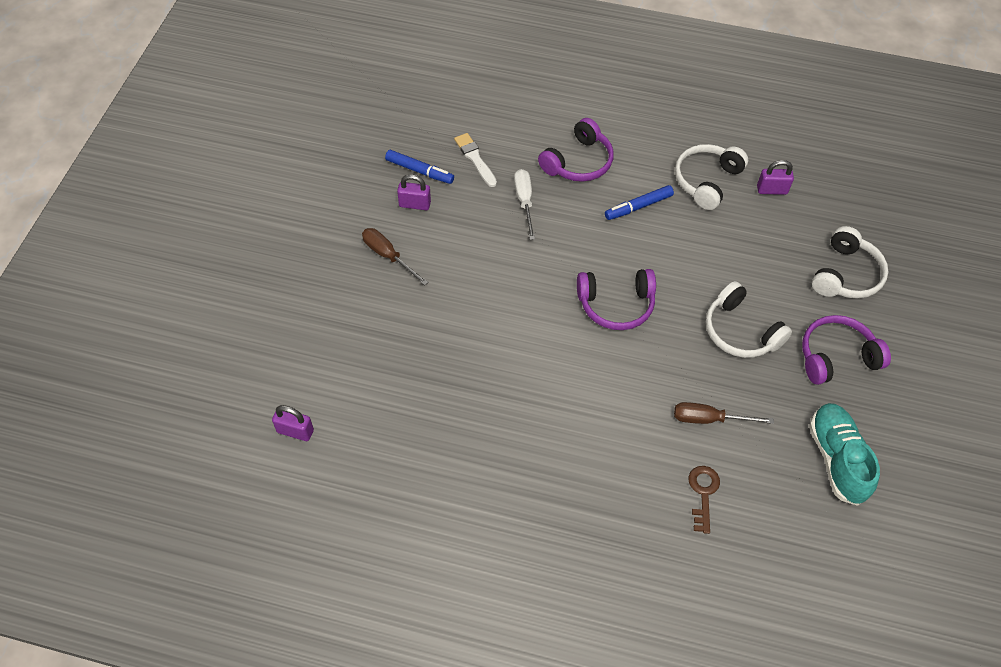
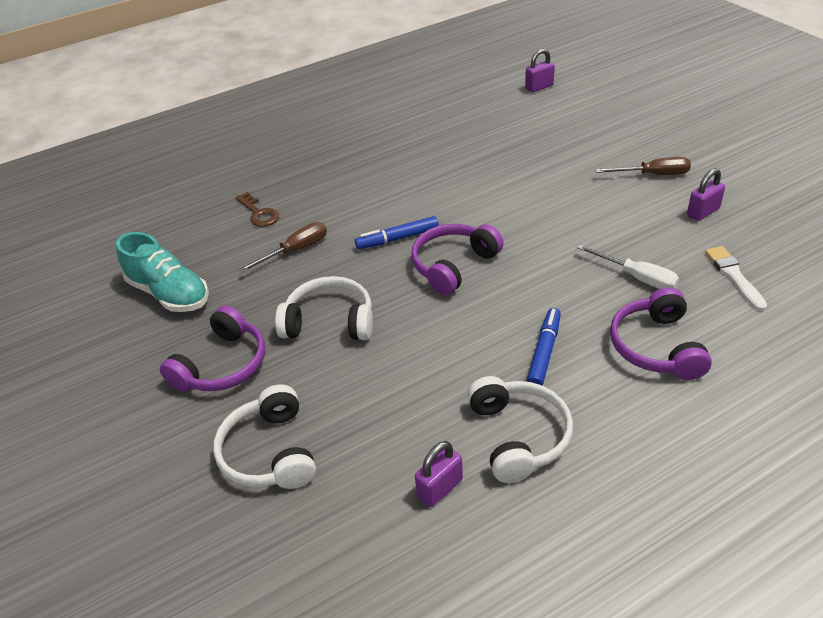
camera: 140 degrees right, 15 degrees down
blue marker [385,150,454,184] -> blue marker moved to [355,216,439,249]
white brush [454,133,497,187] -> white brush turned 120 degrees counterclockwise [705,246,767,311]

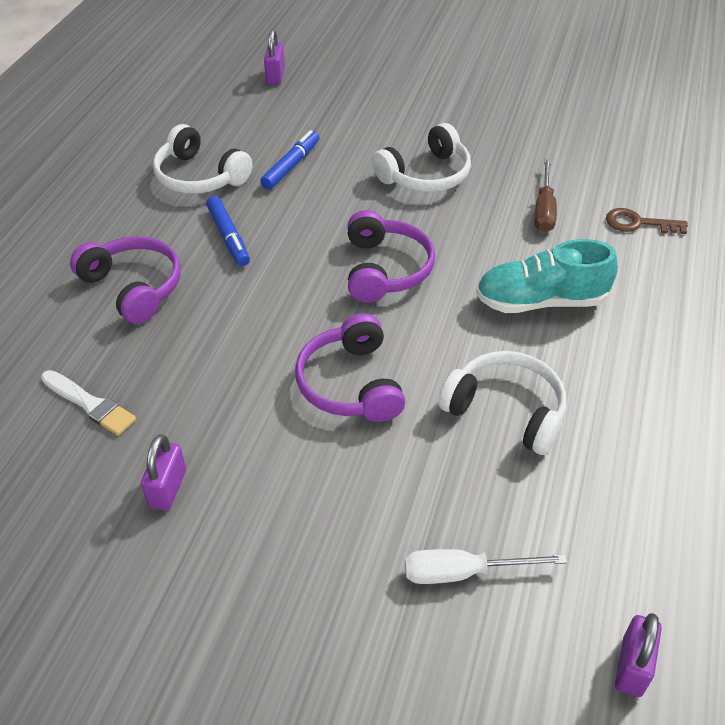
camera: 135 degrees right, 5 degrees up
turquoise shoe [116,232,209,312] -> turquoise shoe moved to [476,239,618,313]
purple headphones [160,305,265,392] -> purple headphones moved to [295,313,405,422]
white headphones [213,384,316,489] -> white headphones moved to [439,351,566,455]
blue marker [355,216,439,249] -> blue marker moved to [260,130,320,190]
purple padlock [415,441,463,507] -> purple padlock moved to [264,29,285,84]
white screwdriver [577,244,679,289] -> white screwdriver moved to [405,549,567,584]
brown screwdriver [596,157,691,175] -> none

